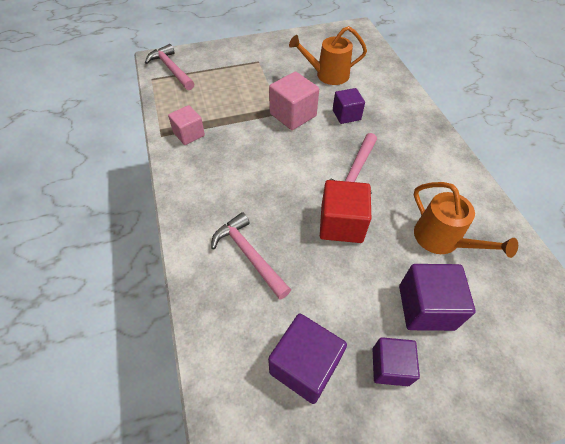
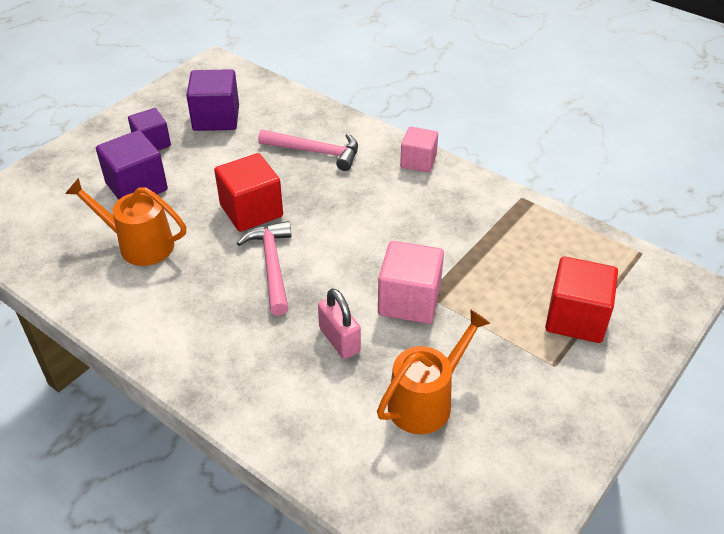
camera: 145 degrees right, 10 degrees down
pink hammer [145,44,194,90] -> none
pink cube [168,105,205,145] -> pink cube moved to [400,126,438,173]
purple cube [333,88,365,124] -> pink padlock [318,288,361,359]
none -> red cube [545,256,618,343]

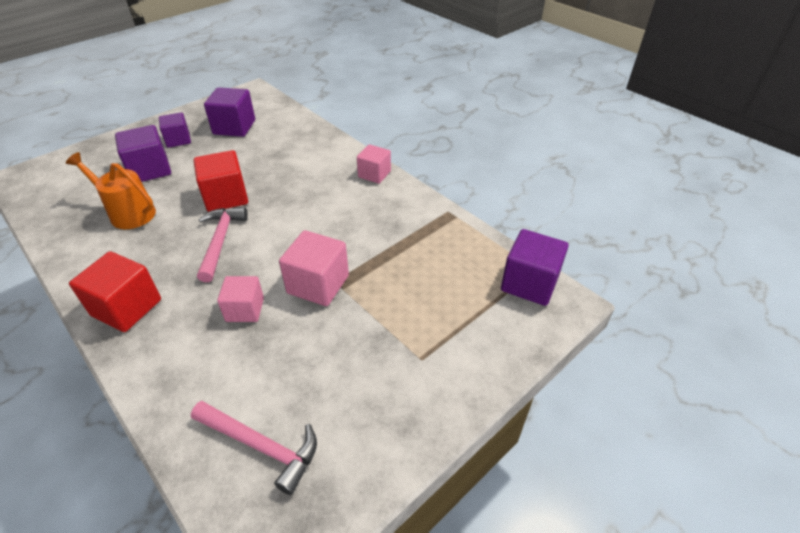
camera: 10 degrees right, 0 degrees up
pink hammer [258,129,358,171] -> pink hammer moved to [191,401,317,495]
pink padlock [318,288,361,359] -> pink cube [217,276,264,322]
orange watering can [377,309,490,434] -> none
red cube [545,256,618,343] -> red cube moved to [69,251,161,332]
none -> purple cube [501,229,569,306]

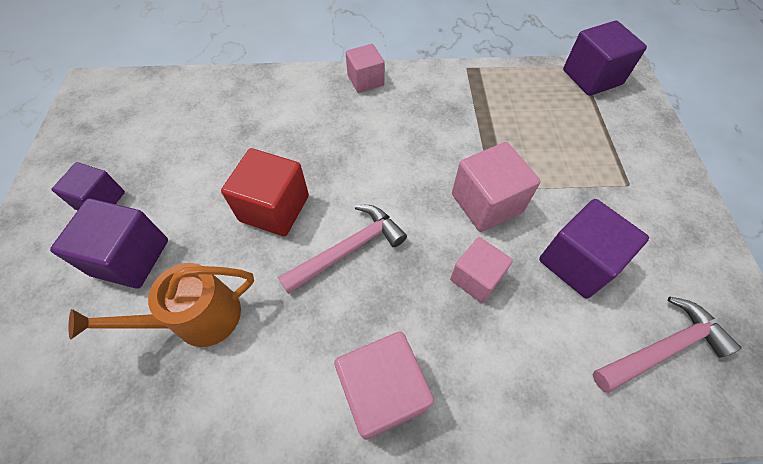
camera: 50 degrees left, 15 degrees up
red cube [69,251,161,332] -> pink cube [334,331,434,440]
pink hammer [197,207,248,282] -> pink hammer turned 105 degrees clockwise [278,205,407,294]
purple cube [204,87,255,137] -> purple cube moved to [539,199,649,299]

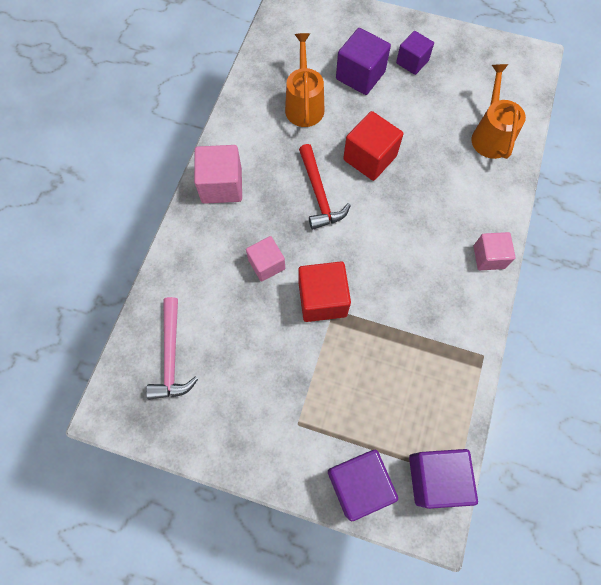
camera: 110 degrees right, 10 degrees up
pink hammer [278,205,407,294] -> red hammer [299,144,351,230]
pink cube [452,142,541,232] -> red cube [298,262,351,322]
purple cube [539,199,649,299] -> purple cube moved to [328,450,398,521]
none -> orange watering can [471,64,526,159]

